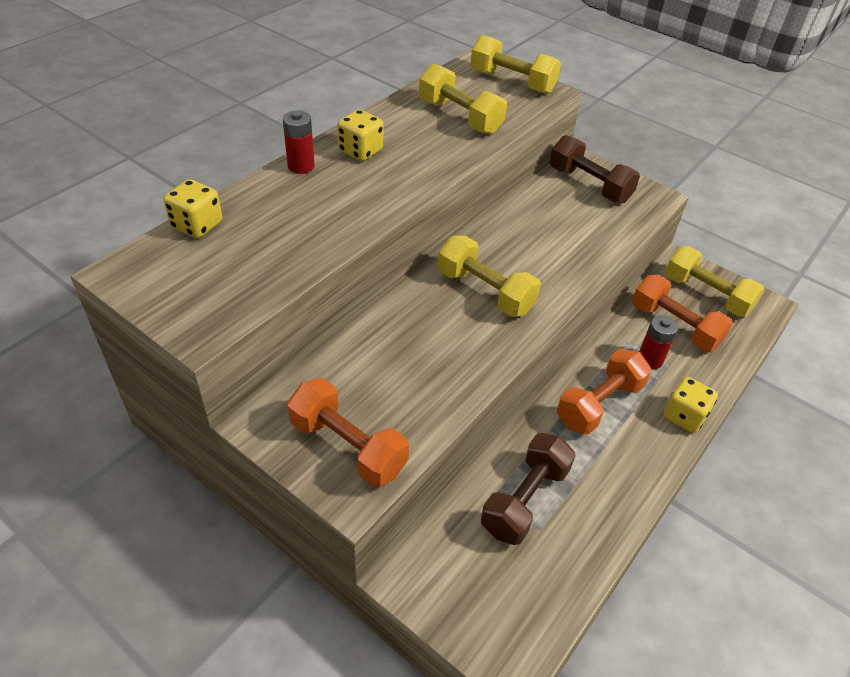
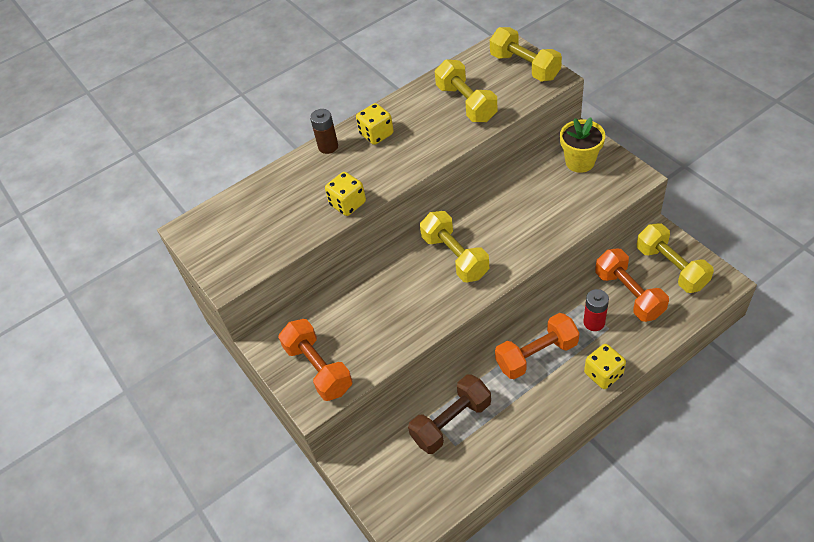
camera: 25 degrees right, 5 degrees up
yellow dice [163,179,222,238] -> yellow dice moved to [325,172,366,216]
red battery [283,111,315,174] -> brown battery [310,109,338,154]
brown dumbbell [550,135,640,203] -> yellow flower pot [560,117,605,173]

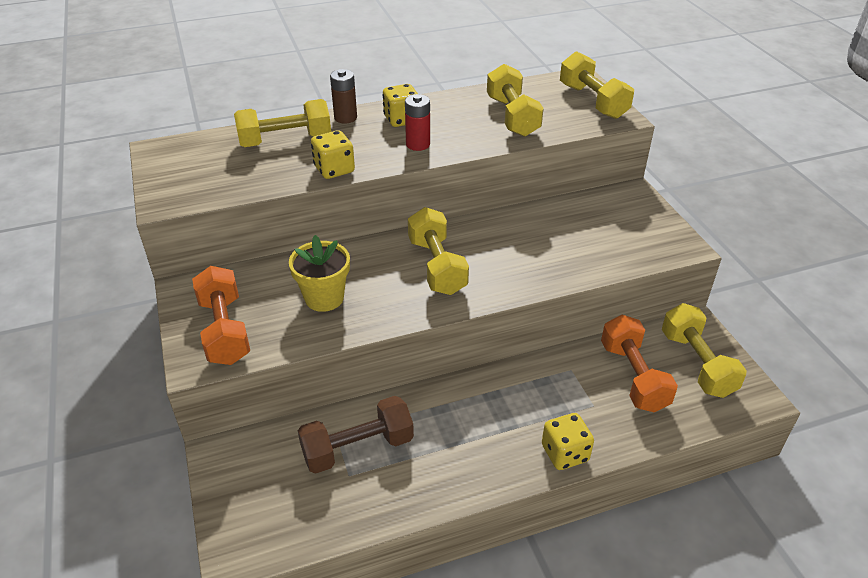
camera: 10 degrees right, 10 degrees down
orange dumbbell [495,313,580,379] -> none
yellow flower pot [560,117,605,173] -> yellow flower pot moved to [289,235,350,312]
red battery [583,289,609,331] -> red battery moved to [405,94,430,151]
none -> yellow dumbbell [234,99,331,147]

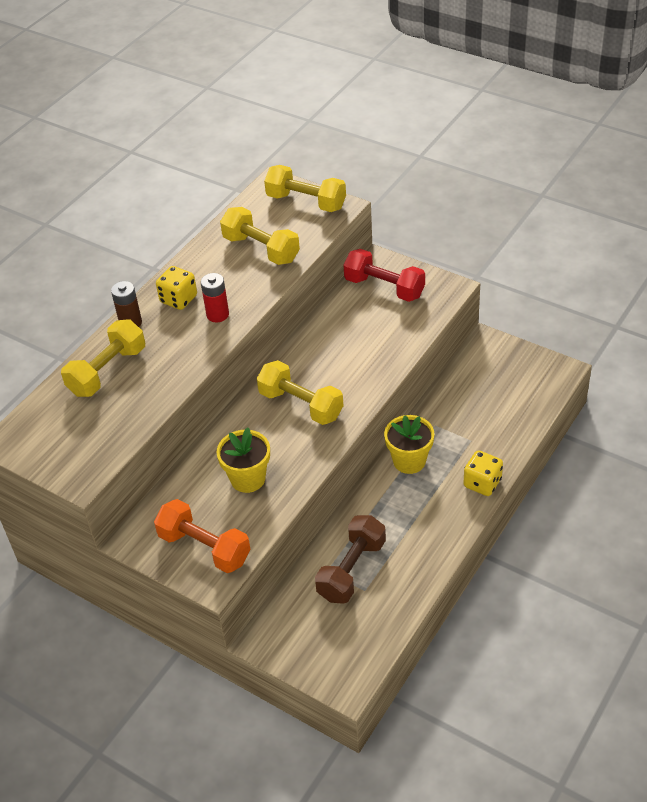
camera: 35 degrees left, 5 degrees up
yellow dice [311,130,355,179] -> none
orange dumbbell [601,315,678,413] -> none
yellow dumbbell [662,303,747,398] -> none
none -> red dumbbell [343,249,425,302]
none -> yellow flower pot [384,415,434,474]

